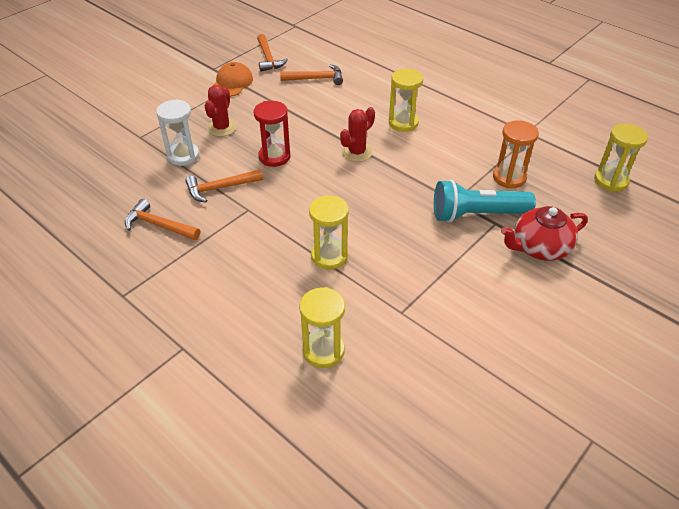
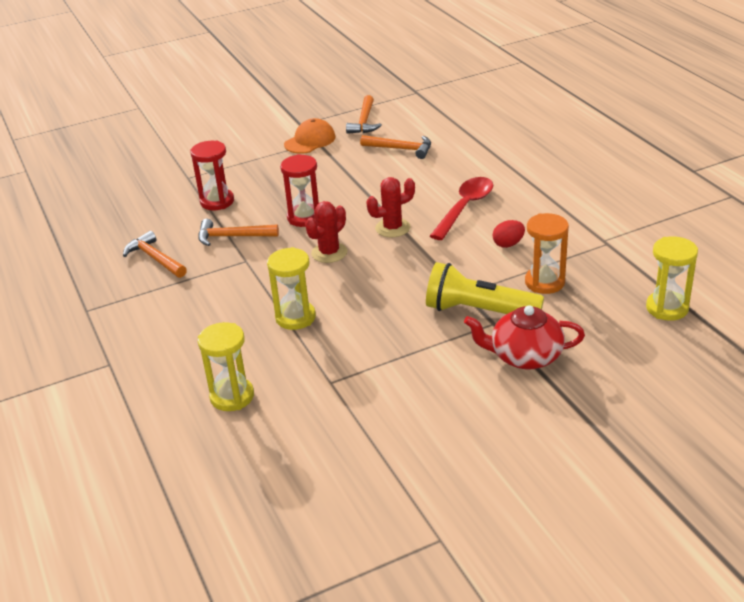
camera: 25 degrees right, 10 degrees down
white hourglass [156,99,200,166] -> red hourglass [190,141,234,210]
red cactus [205,85,237,137] -> red cactus moved to [305,201,347,263]
yellow hourglass [389,69,423,132] -> red spoon [430,177,493,240]
turquoise flashlight [434,180,536,223] -> yellow flashlight [426,262,544,314]
none -> red egg [493,220,525,248]

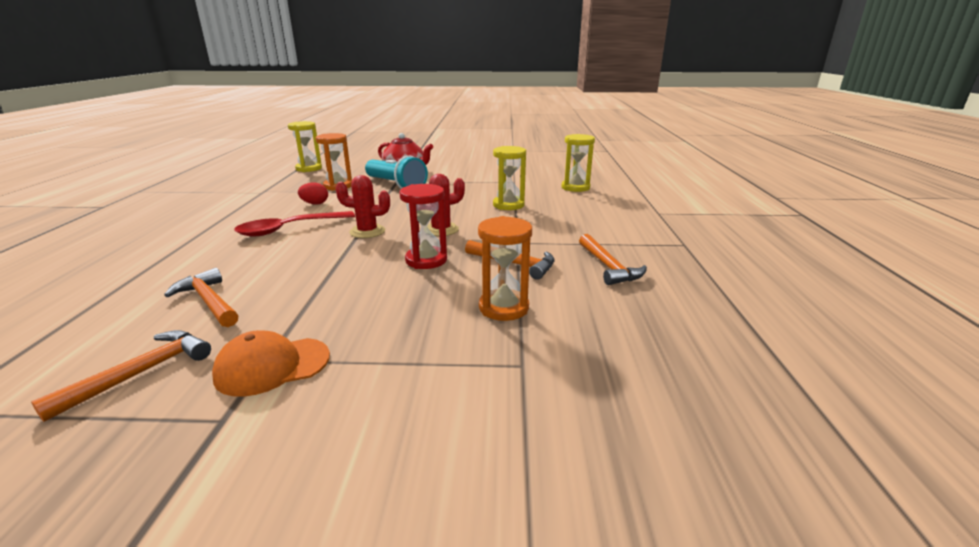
camera: 155 degrees left, 10 degrees down
red hourglass [190,141,234,210] -> orange hourglass [478,216,532,321]
yellow flashlight [426,262,544,314] -> turquoise flashlight [365,156,428,189]

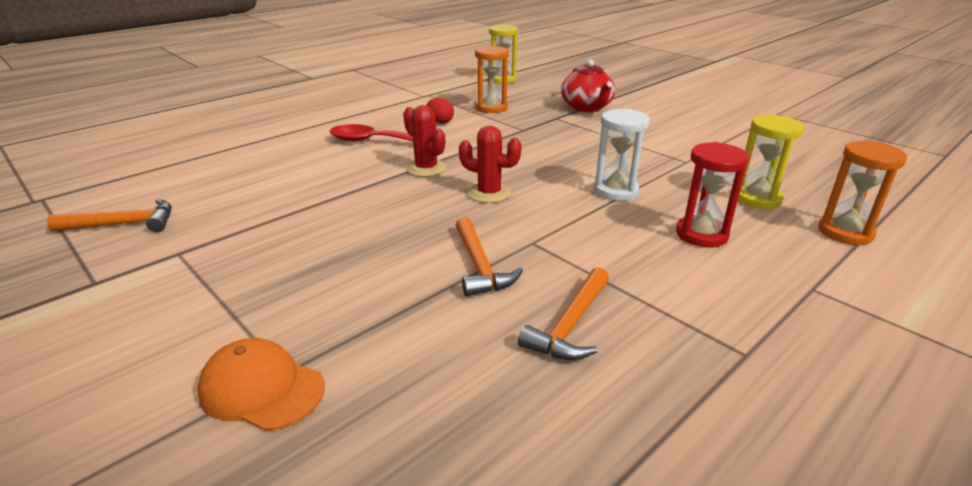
camera: 45 degrees right, 5 degrees up
orange hammer [164,268,238,327] -> none
orange cap [212,330,330,397] -> orange cap moved to [197,338,325,431]
turquoise flashlight [365,156,428,189] -> none
red hourglass [399,184,447,269] -> red hourglass moved to [676,142,749,247]
orange hourglass [478,216,532,321] -> orange hourglass moved to [818,141,907,245]
yellow hourglass [493,146,526,210] -> white hourglass [594,109,650,201]

